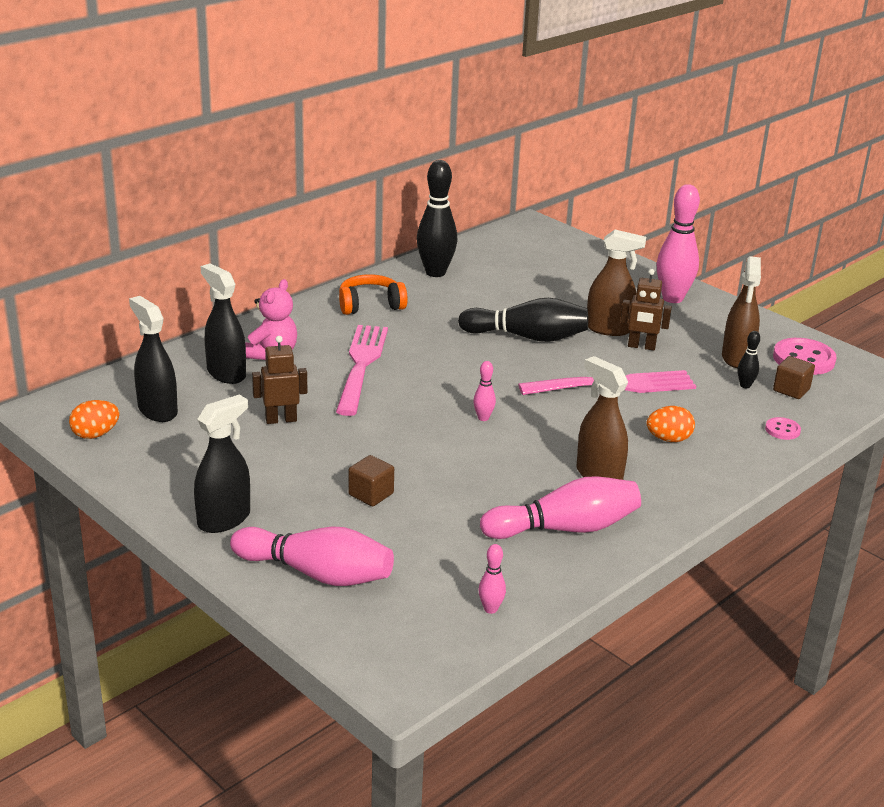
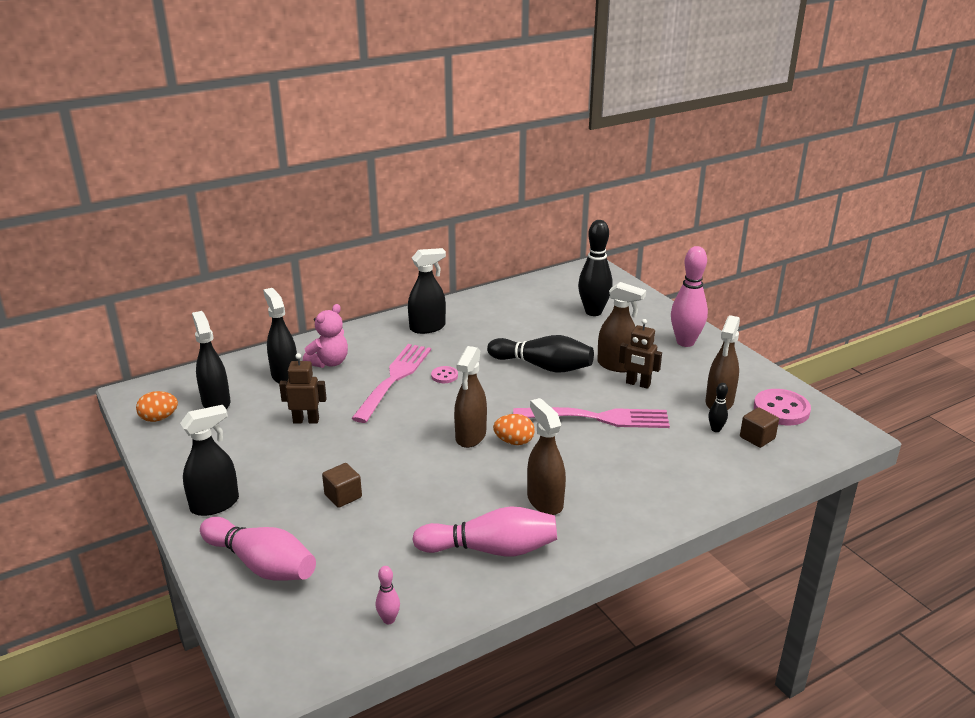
camera: 15 degrees right, 0 degrees up
orange headphones [339,274,408,315] -> black spray bottle [408,248,446,334]
black bowling pin [417,160,457,277] -> black bowling pin moved to [578,220,613,316]
pink bowling pin [473,361,496,421] -> brown spray bottle [454,346,487,448]
orange egg [647,406,695,442] -> orange egg moved to [493,414,535,445]
pink button [765,417,801,440] -> pink button moved to [431,366,458,383]

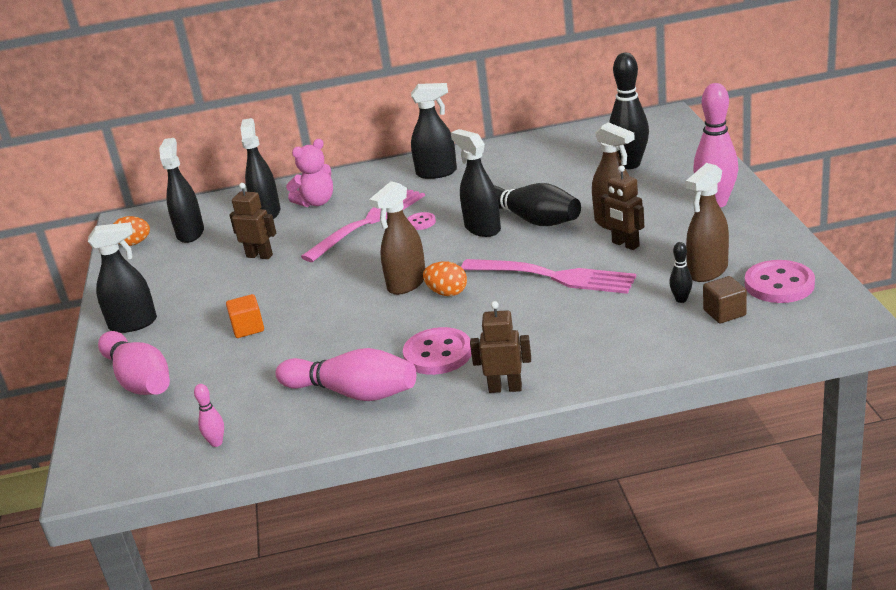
camera: 25 degrees right, 0 degrees up
brown cube [322,463,362,508] -> orange cube [226,294,264,338]
brown spray bottle [527,398,566,515] -> pink button [403,327,472,375]
none -> black spray bottle [451,129,501,237]
none -> brown robot [470,301,531,393]

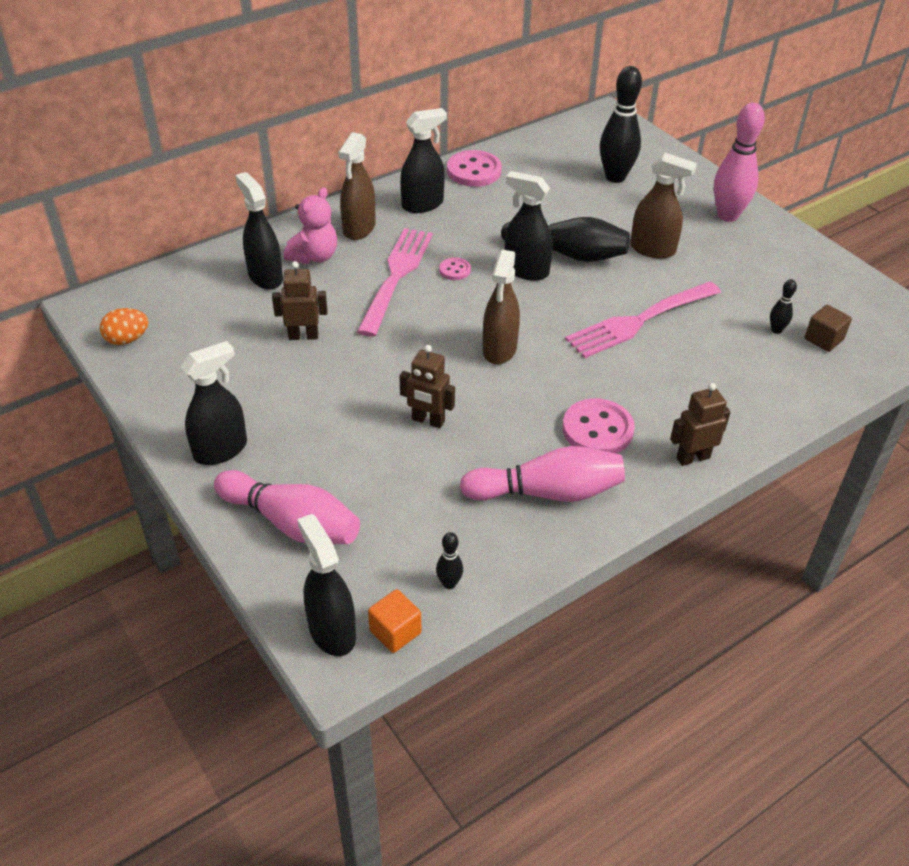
camera: 30 degrees left, 15 degrees up
black spray bottle [159,138,204,243] -> black spray bottle moved to [297,514,356,656]
pink bowling pin [194,384,224,447] -> black bowling pin [436,532,463,589]
orange cube [226,294,264,338] -> orange cube moved to [368,589,421,653]
orange egg [423,261,467,296] -> none
pink fork [461,259,636,294] -> pink fork turned 150 degrees clockwise [565,281,721,358]
brown robot [601,165,644,250] -> brown robot moved to [399,345,455,428]
brown spray bottle [685,163,729,282] -> brown spray bottle moved to [338,132,376,240]
pink button [745,260,815,303] -> pink button moved to [447,150,502,187]

